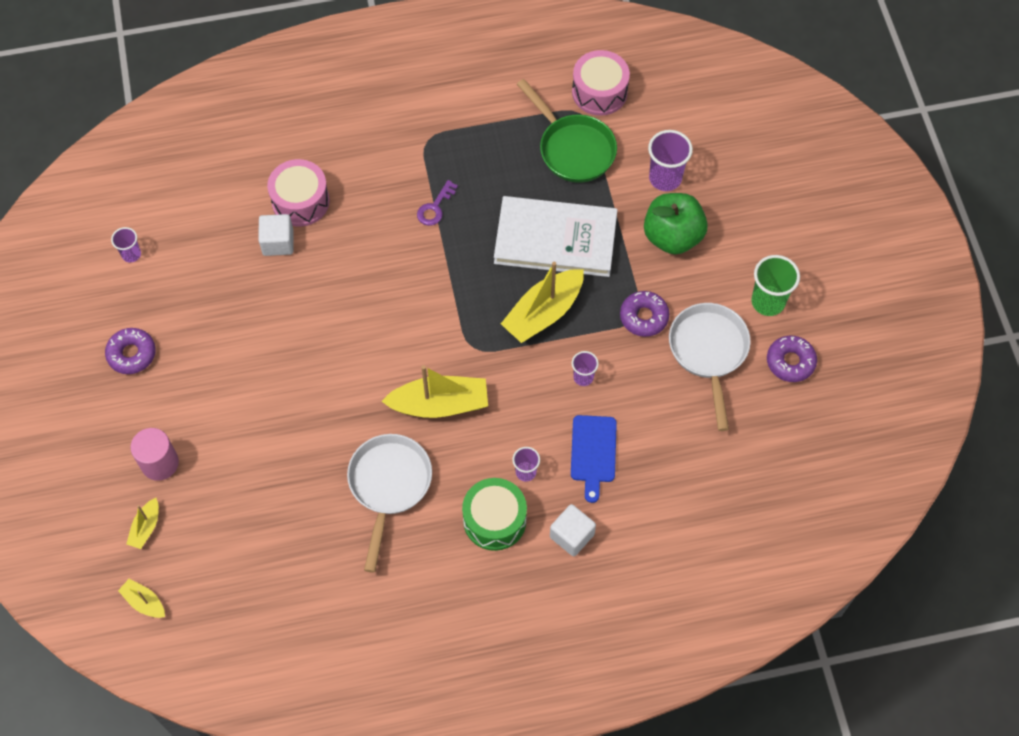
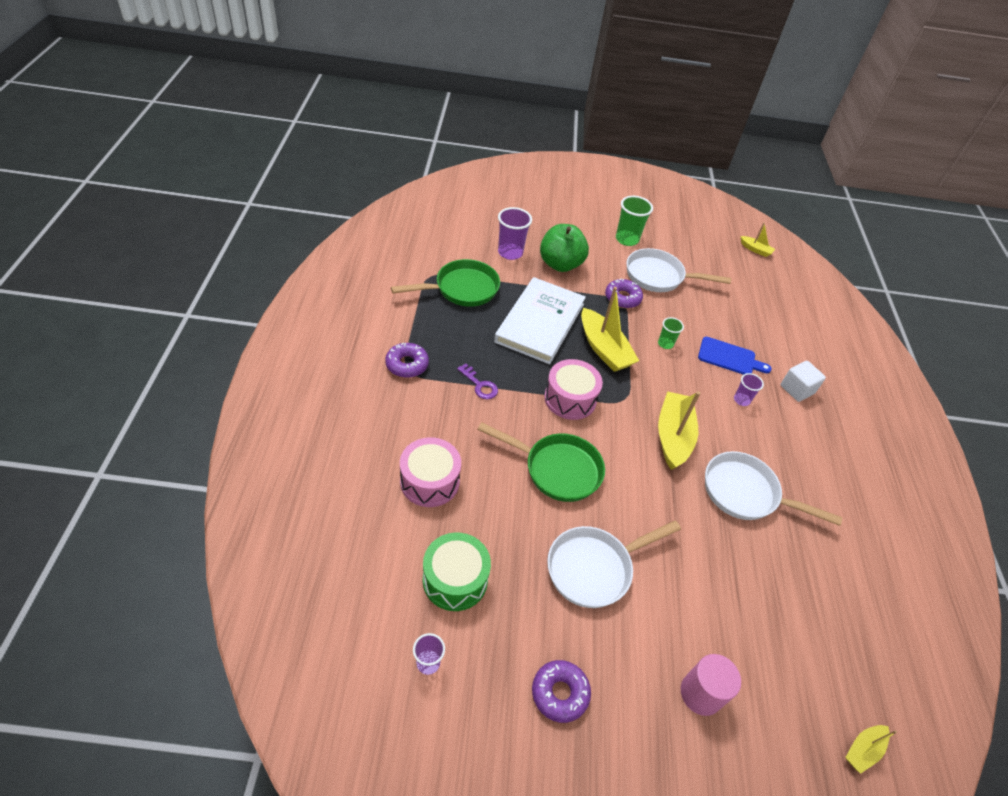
camera: 80 degrees left, 15 degrees down
yellow boat [126,498,159,549] -> yellow boat moved to [741,222,775,257]
white cube [258,214,293,256] -> none
green drum [462,478,527,551] -> green drum moved to [423,532,491,611]
pink drum [572,50,630,116] -> pink drum moved to [544,359,603,420]
purple cup [572,351,599,386] -> green cup [658,317,684,349]
purple donut [767,336,817,382] -> purple donut moved to [385,343,429,378]
none -> green pan [477,422,605,502]
none -> white pan [547,520,681,608]

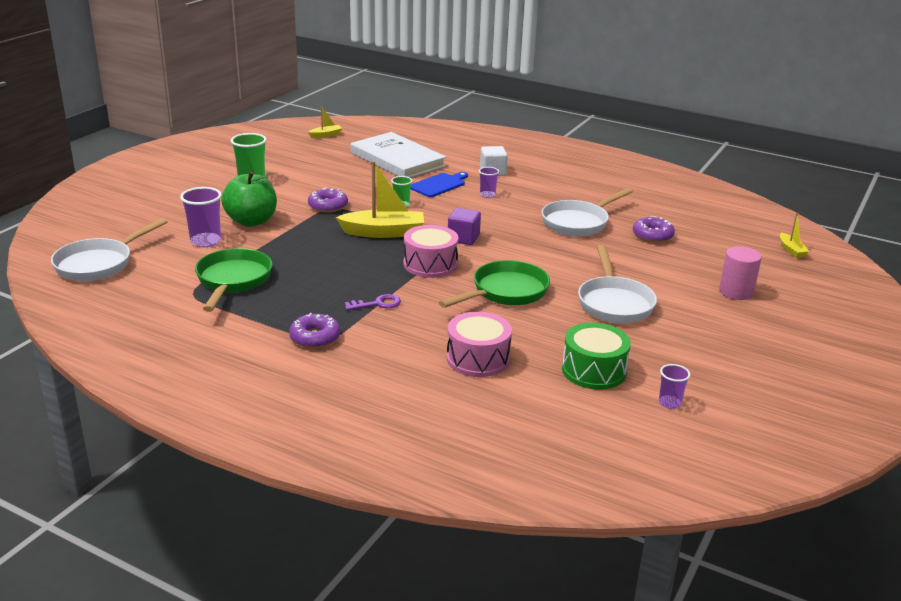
camera: 60 degrees left, 20 degrees down
white book [494,277,586,364] -> white book moved to [351,132,446,178]
purple donut [532,660,591,723] -> purple donut moved to [633,216,675,243]
white pan [627,248,731,292] -> white pan moved to [51,218,167,281]
yellow boat [658,391,700,470] -> none
none -> purple cube [448,208,481,245]

